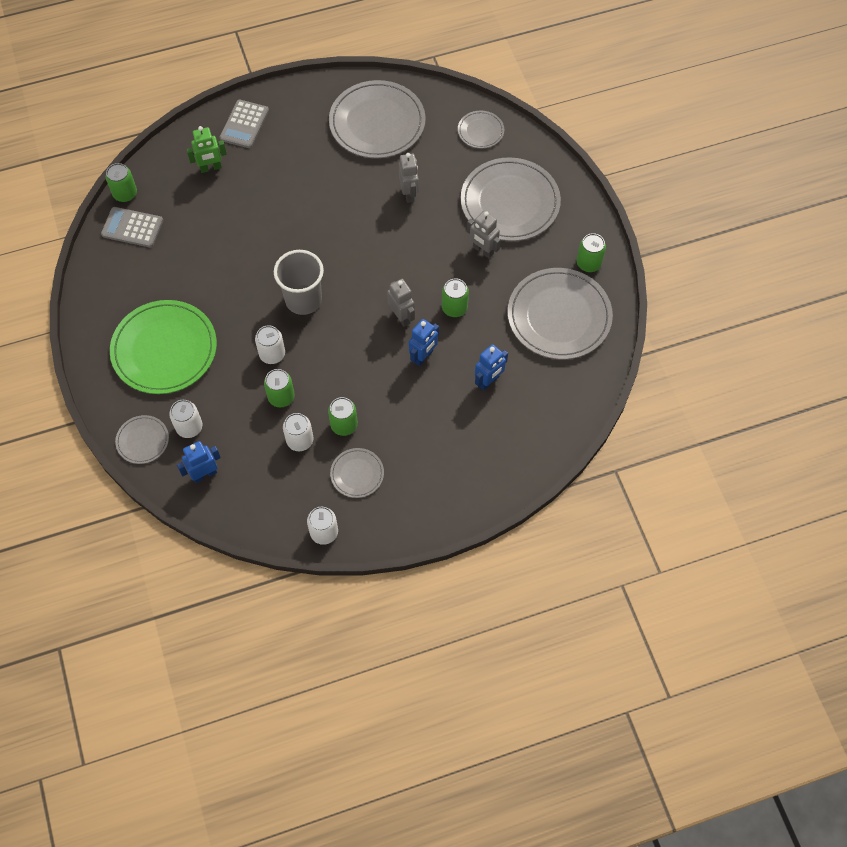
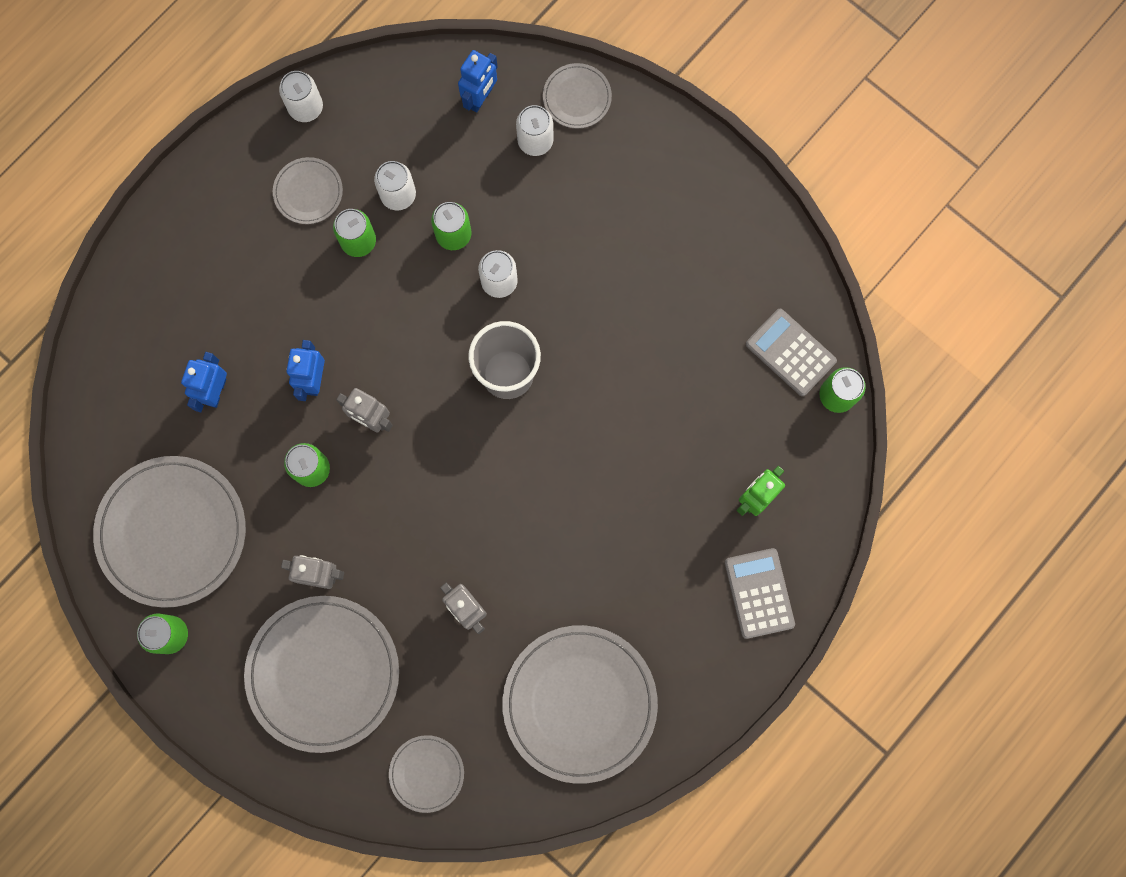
camera: 150 degrees right, 15 degrees up
grey calculator [101,207,163,247] -> grey calculator turned 120 degrees counterclockwise [746,309,837,396]
green plate [110,300,217,394] -> none

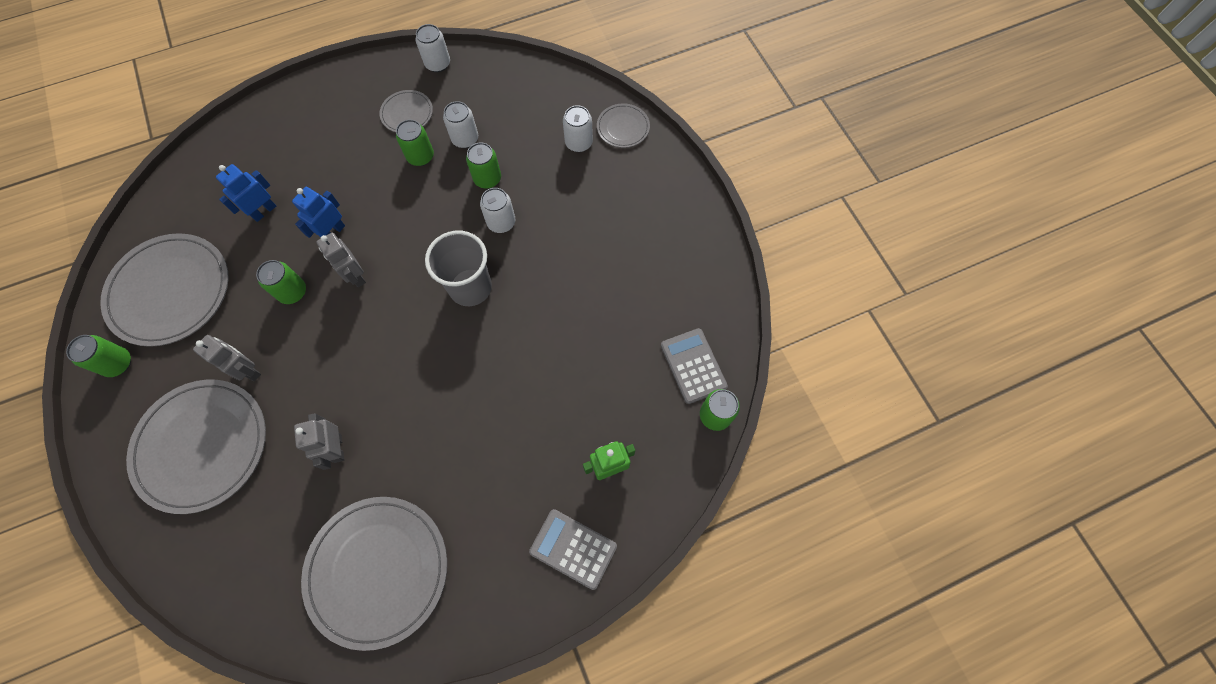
camera: 25 degrees right, 10 degrees down
grey plate [389,735,464,813] -> none
blue robot [458,50,498,112] -> none
grey calculator [725,548,795,639] -> grey calculator turned 75 degrees counterclockwise [529,509,617,590]

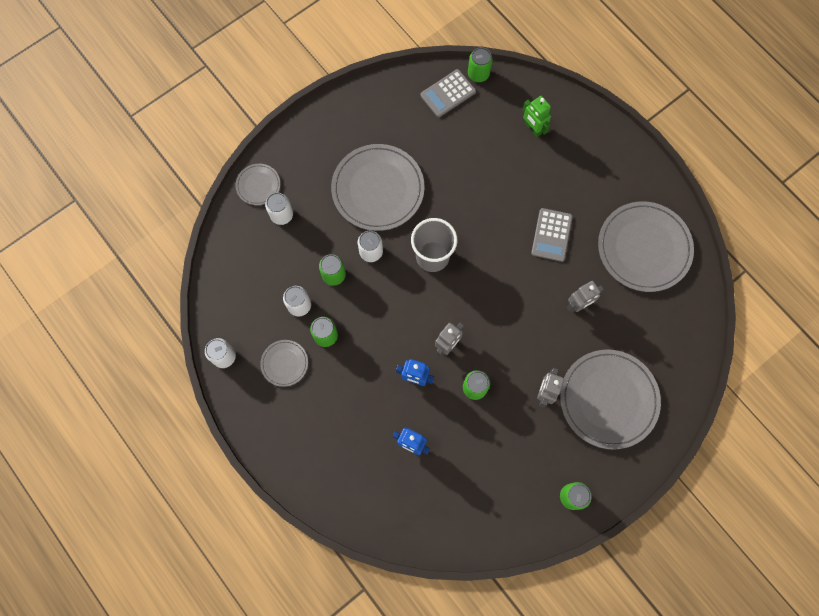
camera: 105 degrees left, 5 degrees up
grey plate [100,233,229,347] -> grey plate moved to [331,144,425,231]
grey calculator [529,509,617,590] -> grey calculator moved to [531,208,573,262]

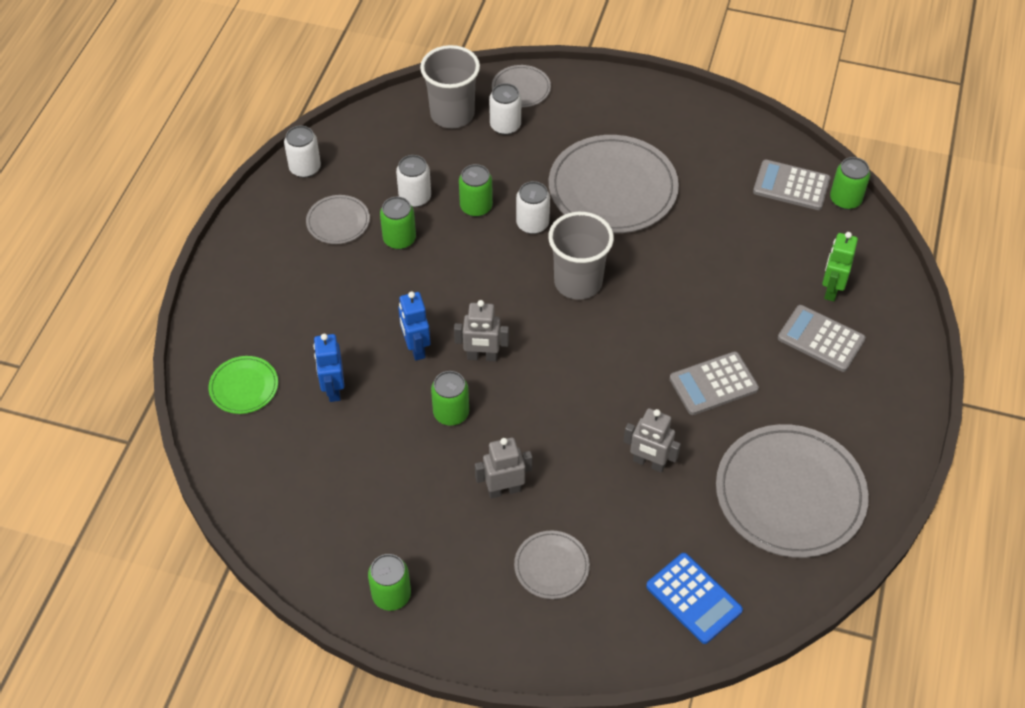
camera: 55 degrees right, 20 degrees down
grey plate [560,349,661,450] -> grey plate [514,530,590,599], size x0.48
none -> green plate [209,356,278,414]
none -> grey cup [420,45,480,128]
none -> blue calculator [646,553,743,644]
none -> grey calculator [778,305,866,372]

